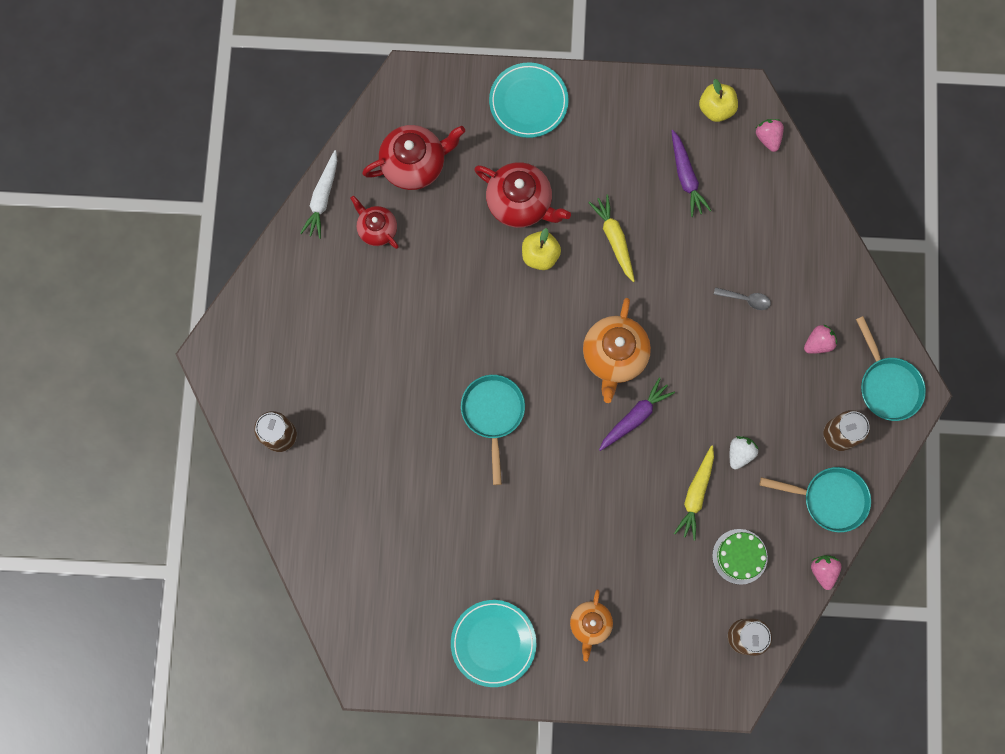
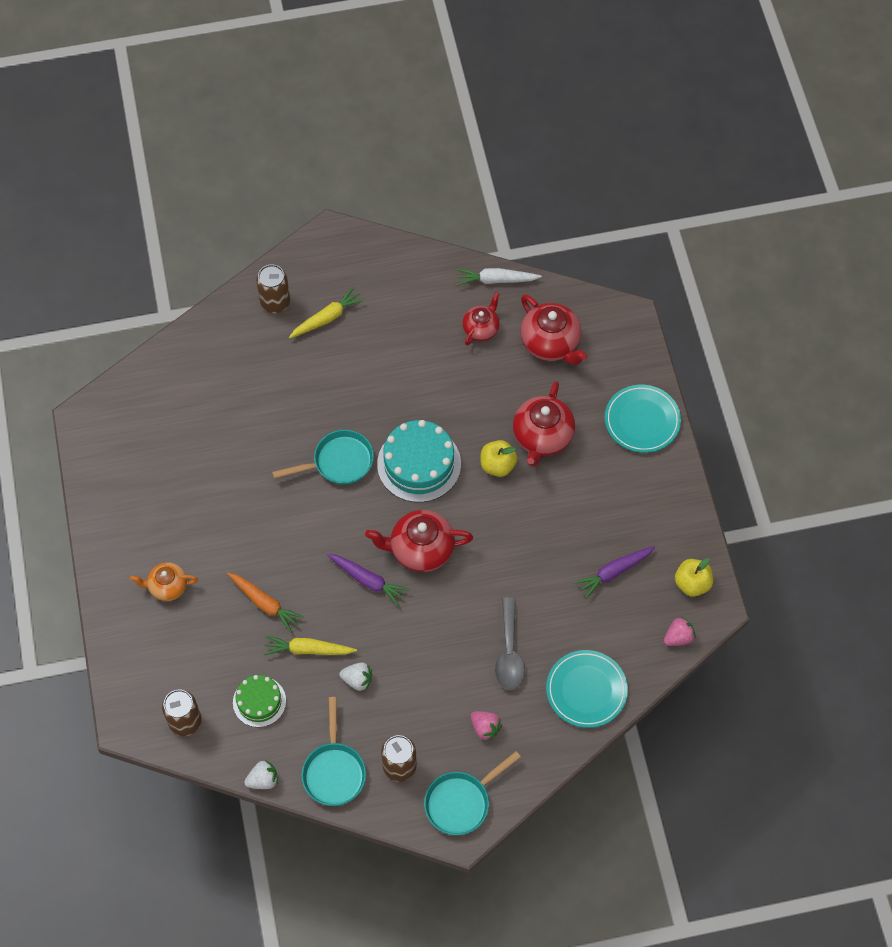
camera: 75 degrees right, 15 degrees down
turquoise plate [451,600,536,687] -> turquoise plate moved to [546,650,628,728]
orange teapot [583,298,651,403] -> red teapot [365,510,473,572]
yellow carrot [588,195,635,282] -> yellow carrot moved to [289,287,365,338]
grey spoon [714,287,771,310] -> grey spoon [495,598,525,690], size x1.76
pink strawberry [811,555,841,590] -> white strawberry [244,760,278,789]
none -> orange carrot [227,573,304,633]
none -> turquoise cake [377,420,461,502]

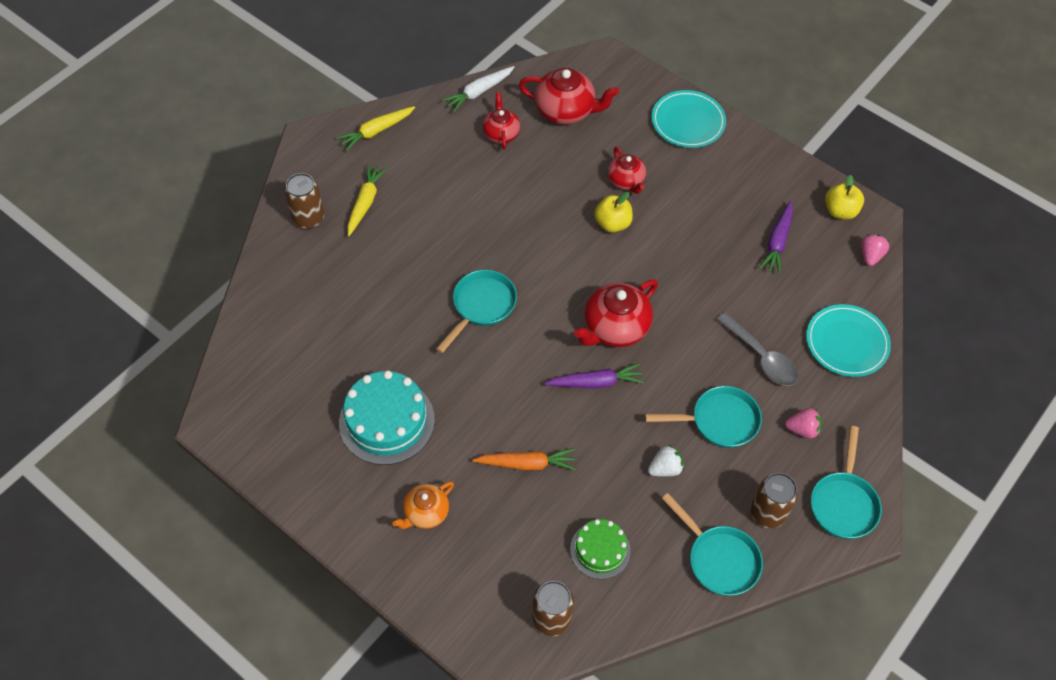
camera: 40 degrees left, 5 degrees down
white strawberry [244,760,278,789] -> none
yellow carrot [264,635,357,655] -> yellow carrot moved to [336,106,415,151]
turquoise cake [377,420,461,502] -> turquoise cake moved to [339,370,435,465]
red teapot [513,381,575,467] -> red teapot [608,147,646,194], size x0.61
none -> turquoise pan [645,386,762,448]

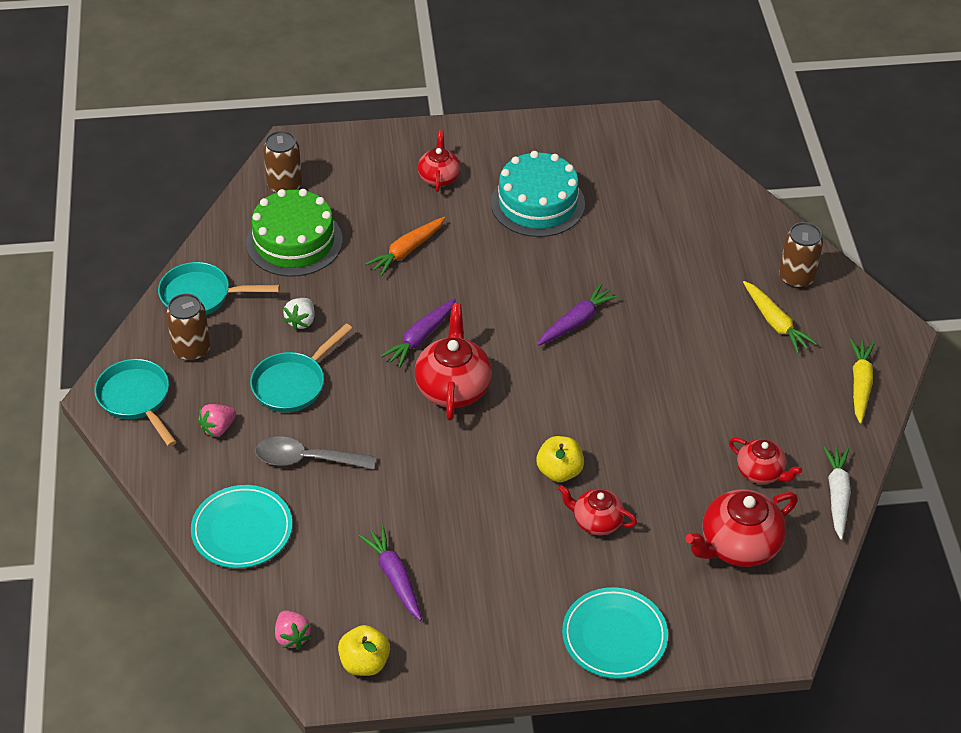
camera: 135 degrees right, 10 degrees down
orange teapot [392,481,454,529] -> red teapot [418,130,460,192]
turquoise pan [436,270,517,353] -> purple carrot [537,284,619,346]
green cake [570,519,631,579] -> green cake [246,189,343,277], size x1.67

